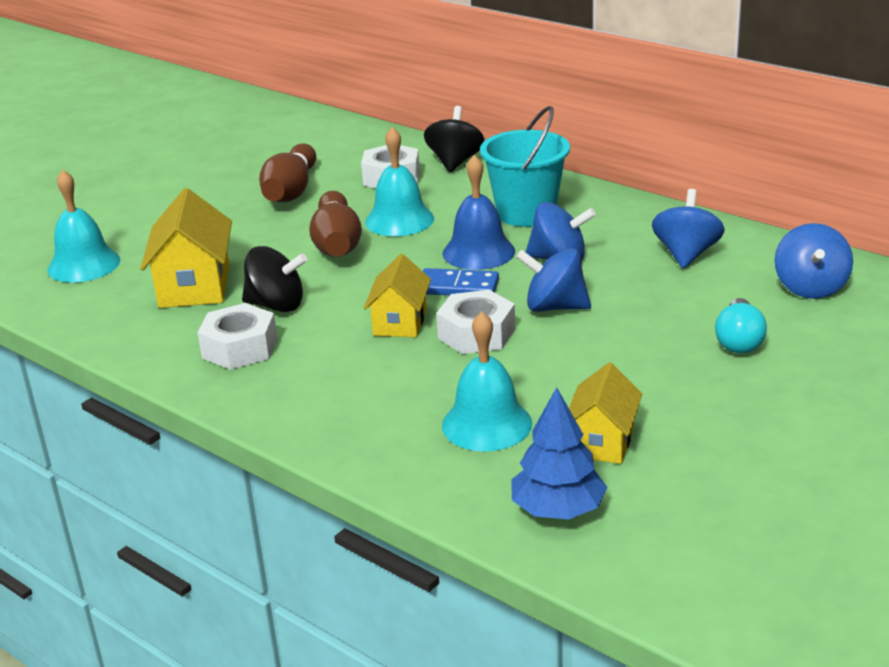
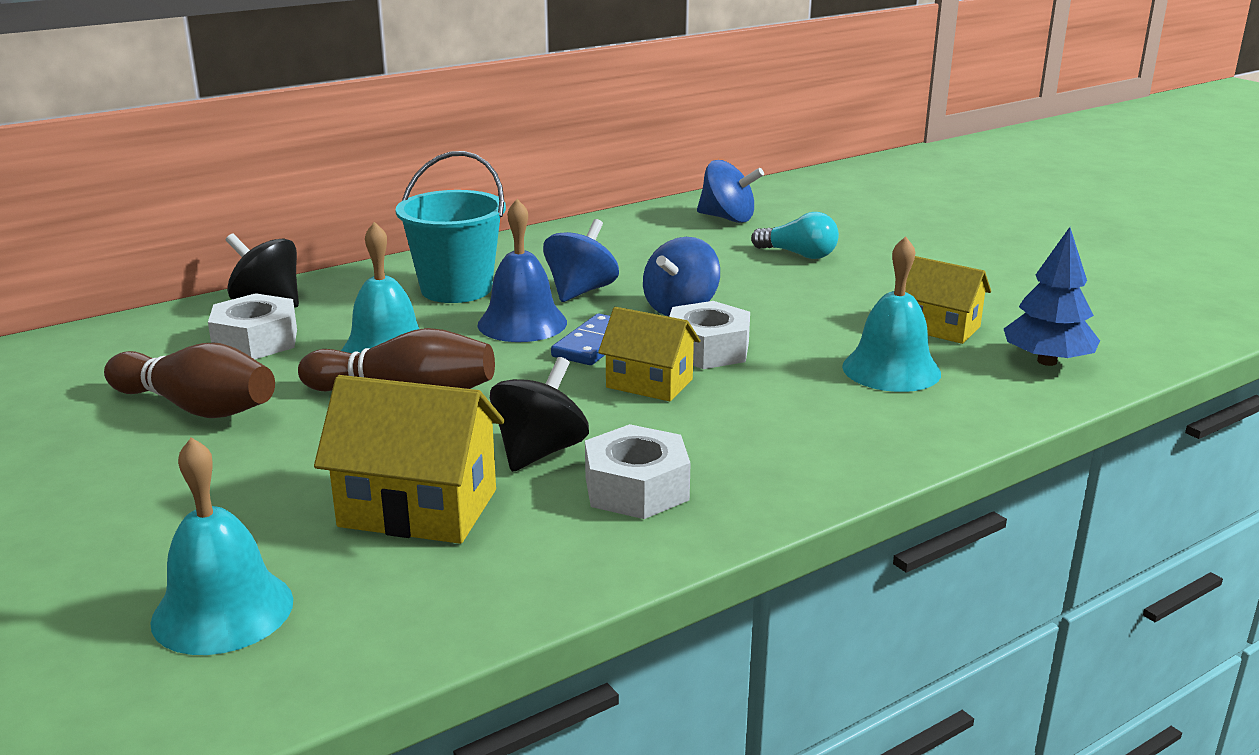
camera: 75 degrees left, 5 degrees down
blue spinning top [652,189,725,268] -> none

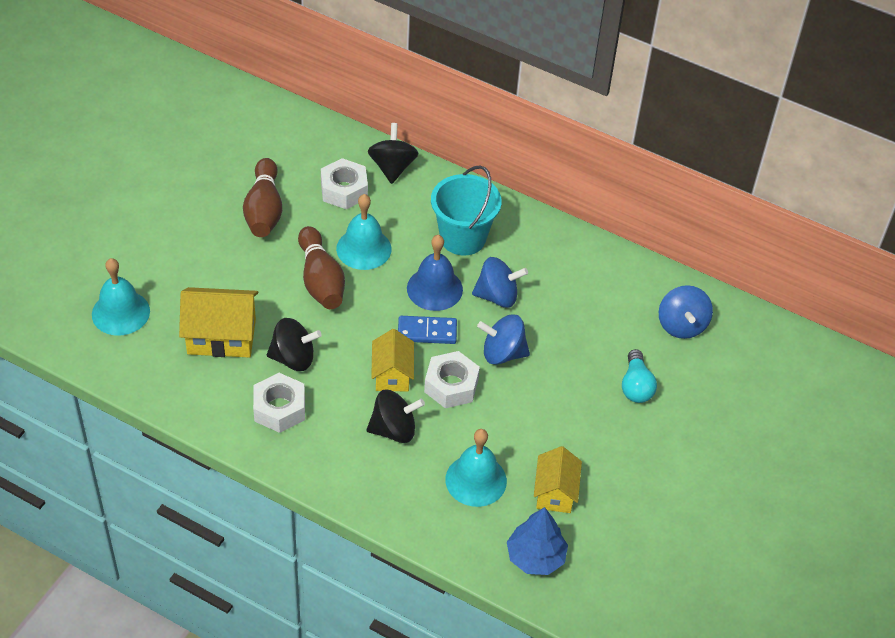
camera: 60 degrees right, 25 degrees up
yellow house [314,375,504,544] -> yellow house turned 75 degrees counterclockwise [179,287,259,358]
none -> black spinning top [366,390,425,443]

